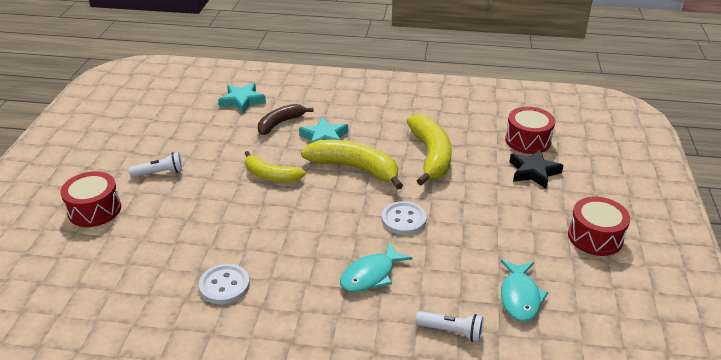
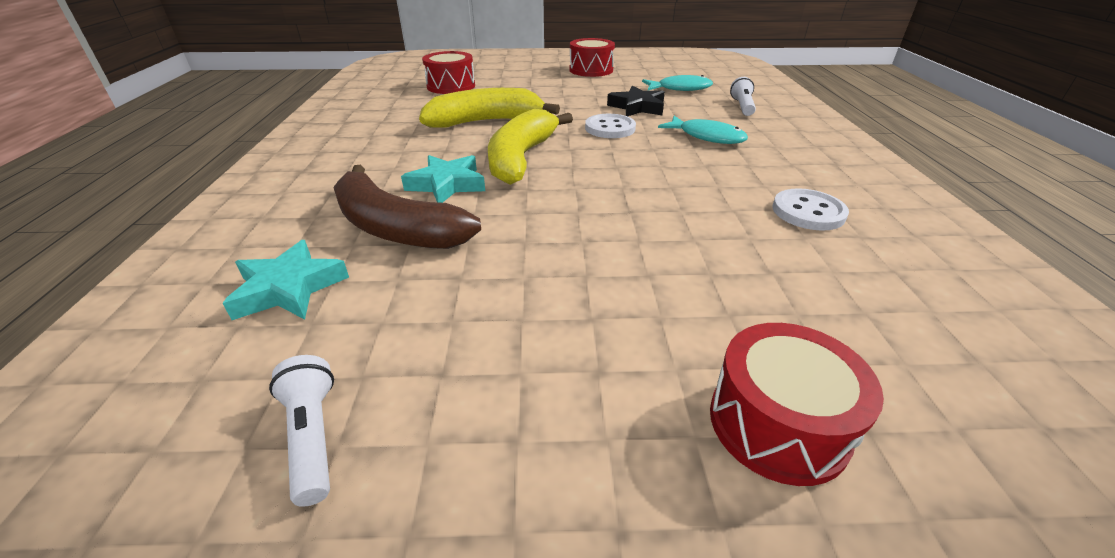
camera: 100 degrees left, 0 degrees up
white flashlight [129,152,183,177] -> white flashlight moved to [269,355,334,507]
yellow banana [245,151,305,182] -> none
brown banana [258,104,313,135] -> brown banana [333,165,481,249], size x1.57
black star [509,150,564,189] -> black star moved to [607,86,665,116]

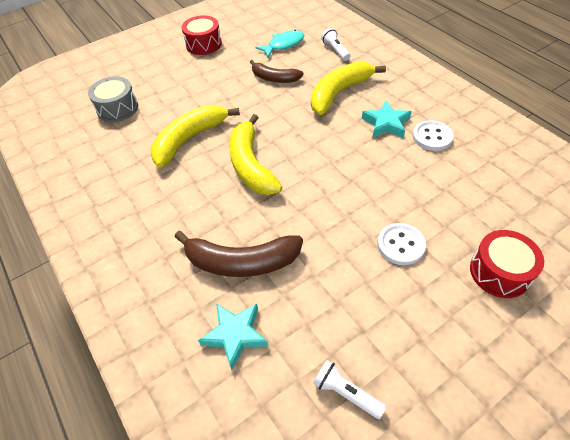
camera: 30 degrees left, 15 degrees up
turquoise star [401,155,485,203] -> turquoise star moved to [362,100,412,138]
red drum [422,51,475,94] -> grey drum [88,76,138,122]
white button [585,114,636,138] -> white button moved to [377,223,426,265]
black star [607,86,665,116] -> brown banana [250,60,304,83]
turquoise fish [658,116,748,144] -> yellow banana [311,61,386,115]

